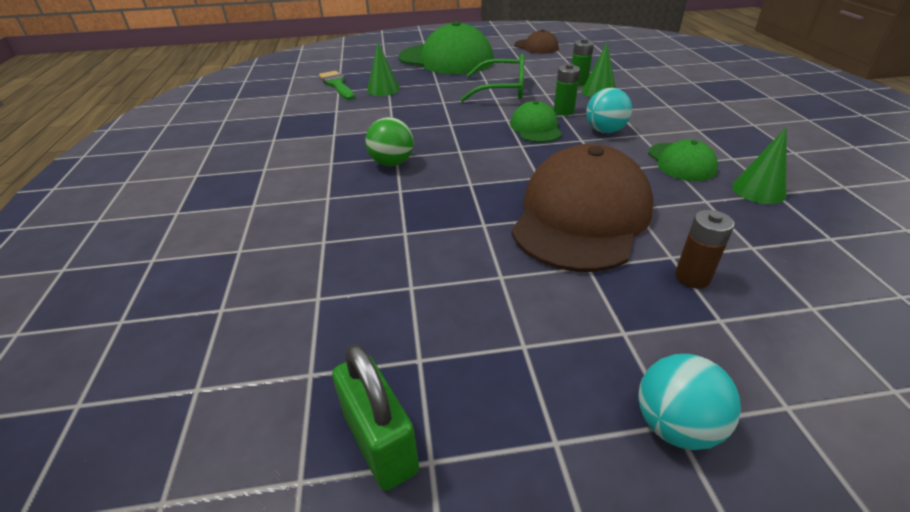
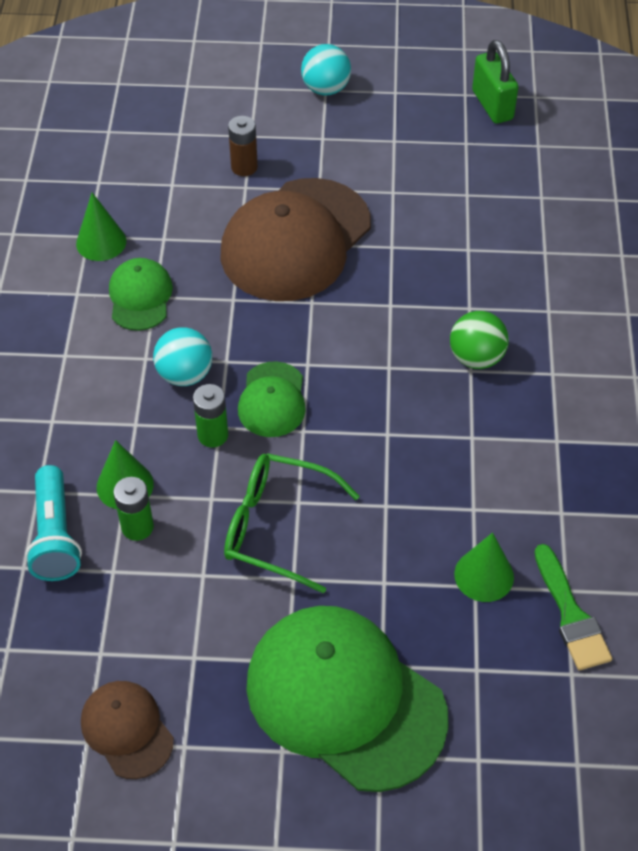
camera: 170 degrees left, 15 degrees up
none -> turquoise flashlight [25,465,82,581]

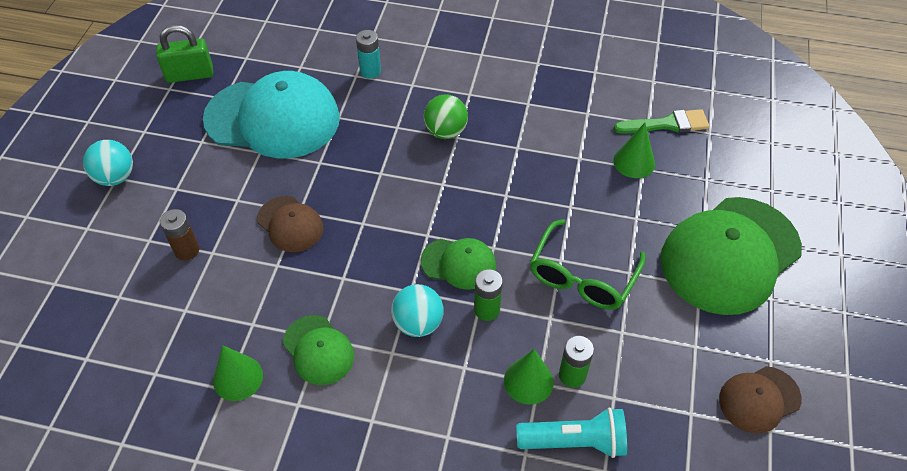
camera: 80 degrees left, 0 degrees up
green cap [109,258,173,331] -> green cap turned 135 degrees counterclockwise [283,315,354,385]
brown cap [221,178,371,301] -> brown cap [257,196,323,252], size x0.49
none -> turquoise cap [203,71,340,158]
none -> turquoise battery [356,30,381,79]

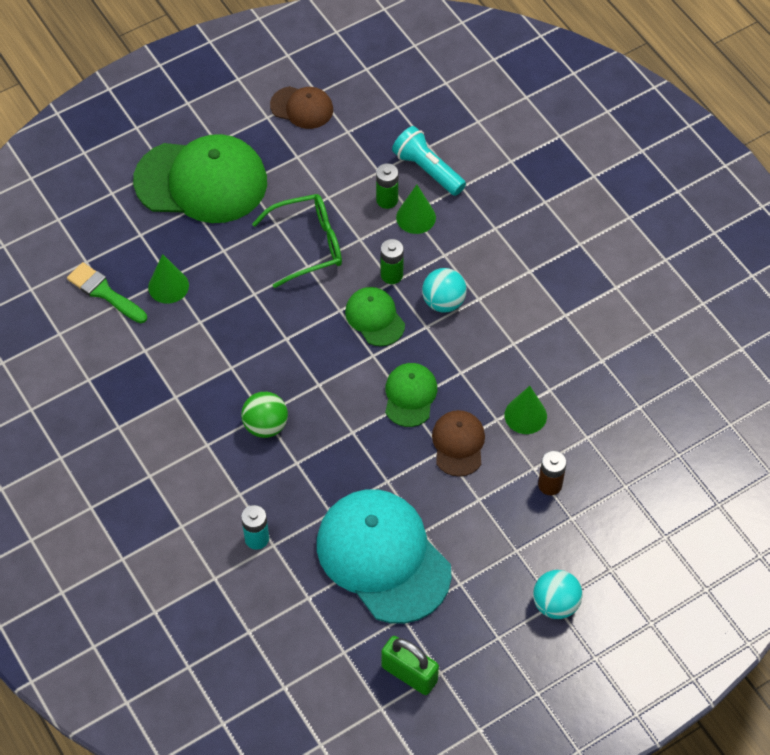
camera: 135 degrees left, 5 degrees up
green cone [213,345,263,401] -> green cone moved to [505,386,547,434]
green cap [283,315,354,385] -> green cap moved to [385,363,437,427]

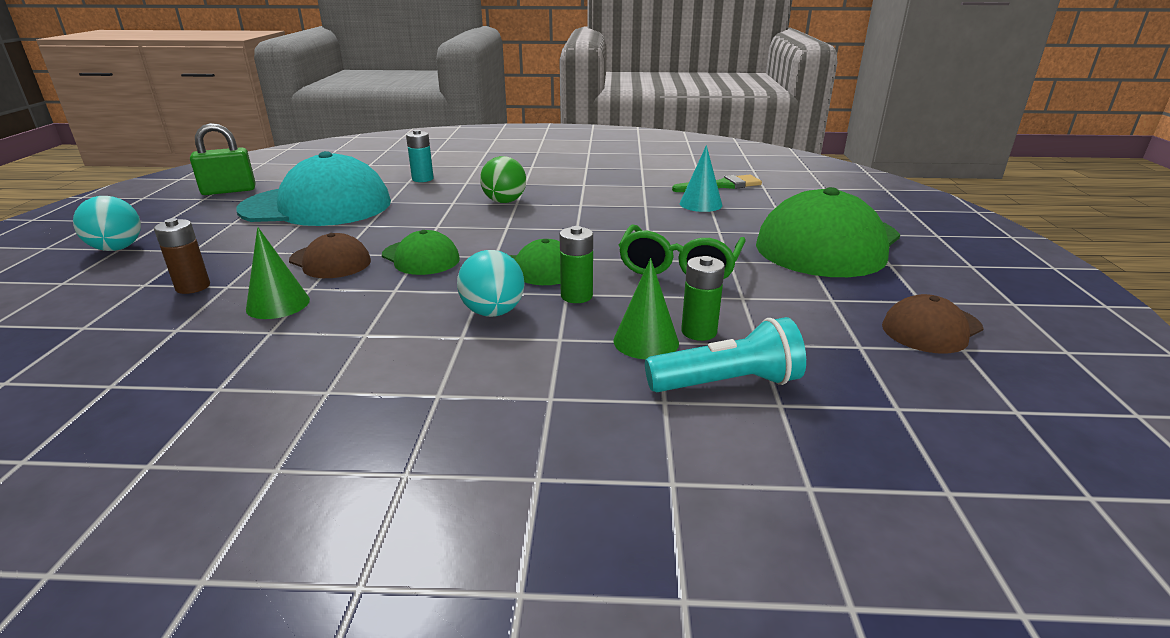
camera: 125 degrees right, 30 degrees down
green cone [148,254,189,304] -> turquoise cone [680,145,722,212]

